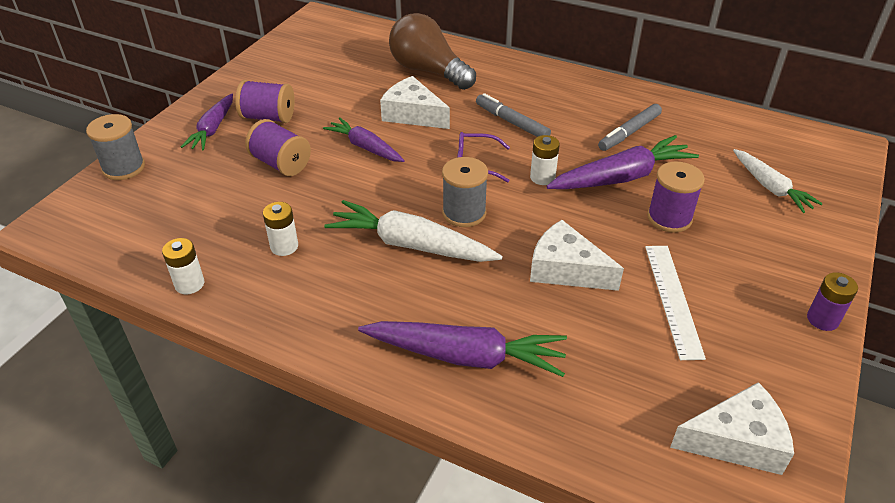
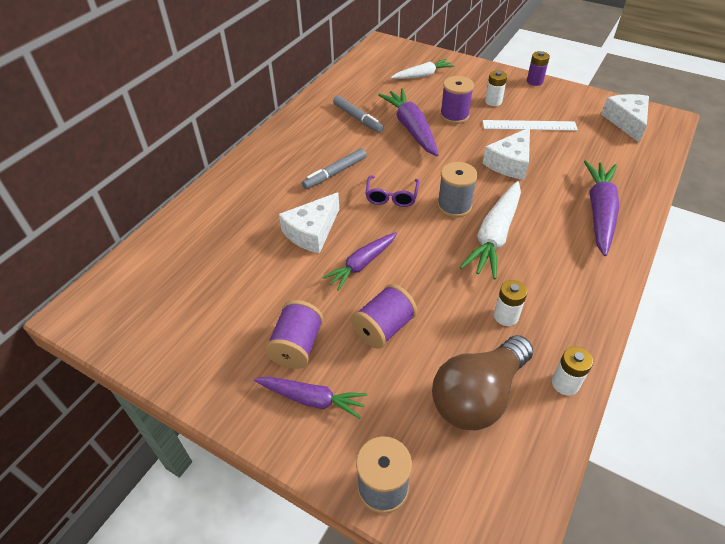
camera: 85 degrees left, 5 degrees up
brown light bulb [389,13,476,90] -> brown light bulb moved to [432,335,533,431]
white battery [530,135,560,185] -> white battery moved to [485,71,507,106]

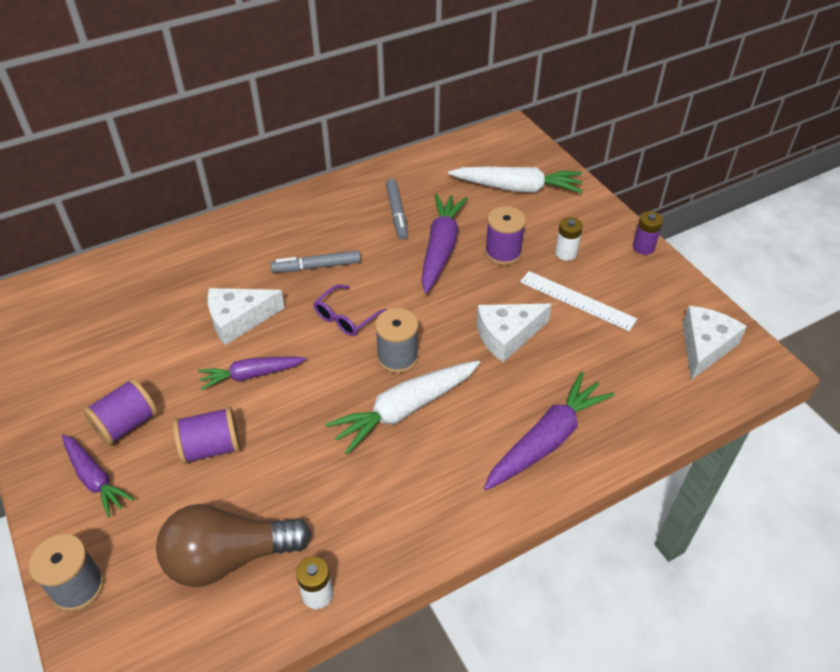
camera: 30 degrees right, 0 degrees up
white carrot [391,59,454,79] -> white carrot [448,167,583,193], size x1.56
white battery [494,280,527,326] -> none

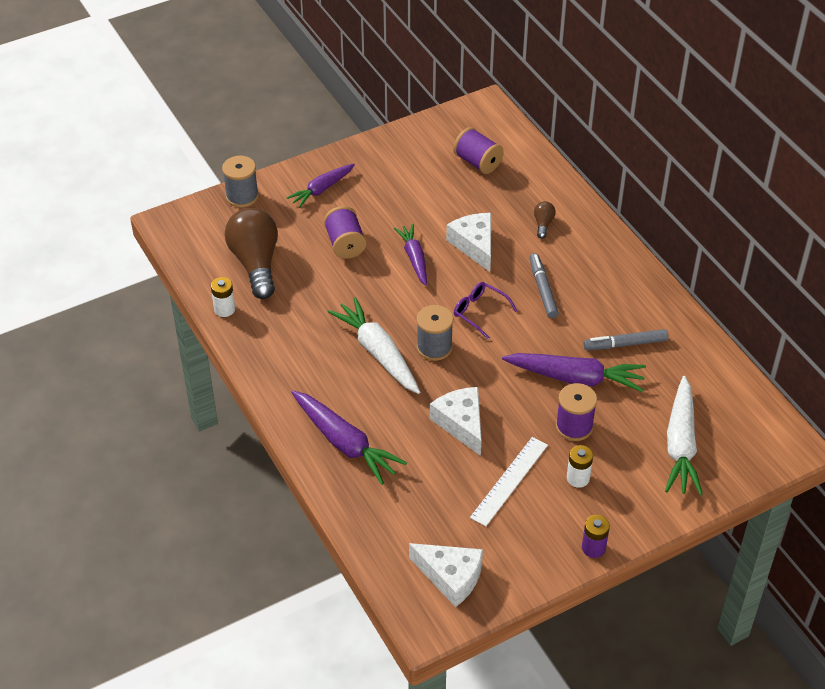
camera: 90 degrees right, 0 degrees up
purple spool [83,378,158,446] -> purple spool moved to [453,127,504,174]
none -> brown light bulb [534,201,556,239]

